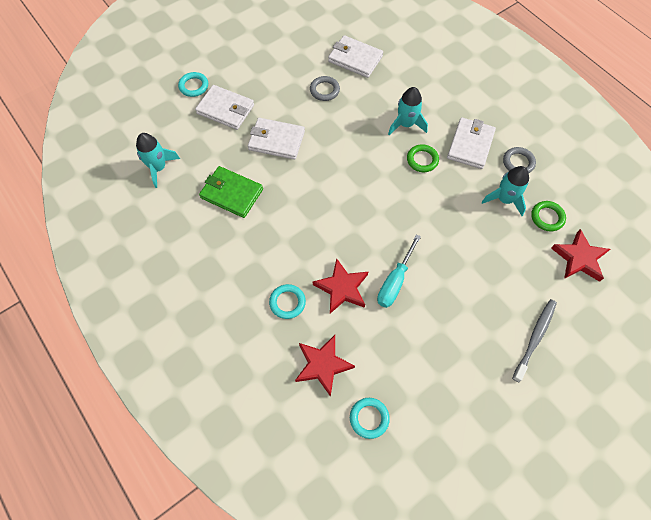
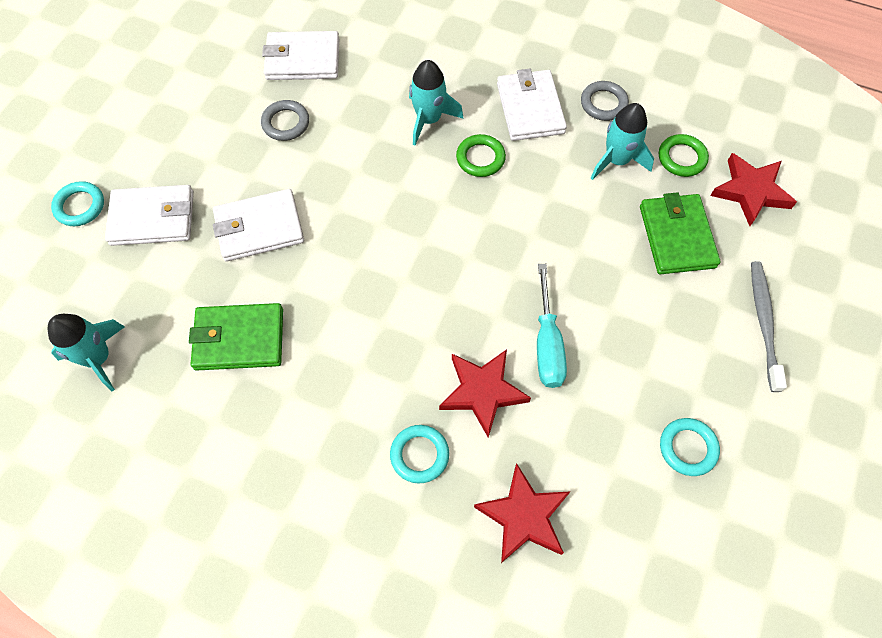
camera: 30 degrees left, 0 degrees up
turquoise ring [350,398,390,439] -> turquoise ring moved to [660,418,720,476]
none -> green wallet [640,192,720,274]

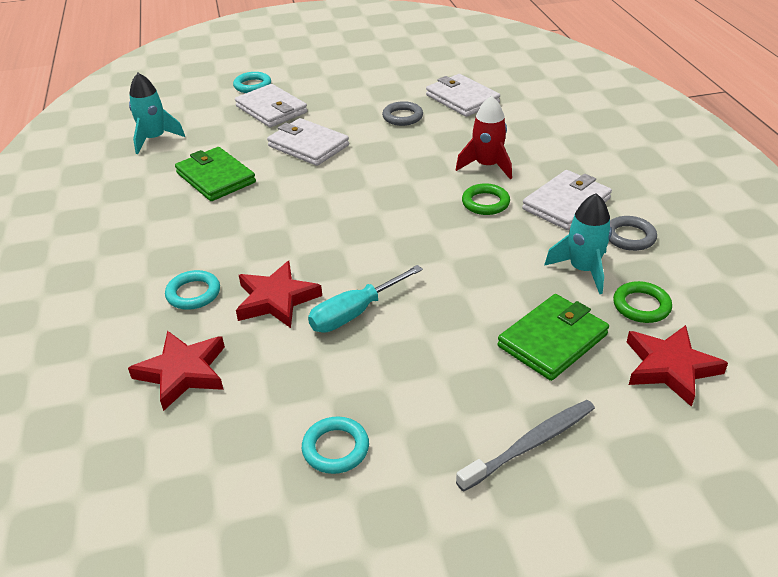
camera: 55 degrees right, 25 degrees down
turquoise rocket [409,60,464,145] -> red rocket [456,96,512,179]

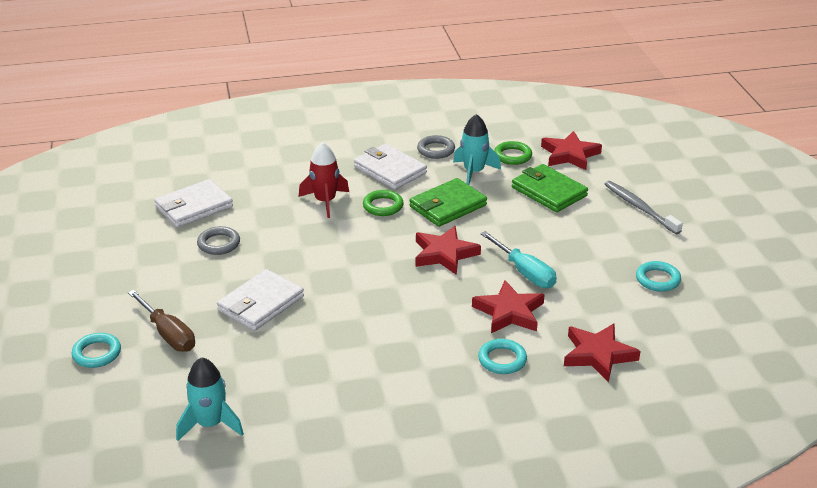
camera: 90 degrees left, 5 degrees down
green wallet [175,147,256,201] -> green wallet moved to [409,178,487,227]
white wallet [235,84,307,127] -> brown screwdriver [128,290,195,352]
none -> red star [415,226,481,275]

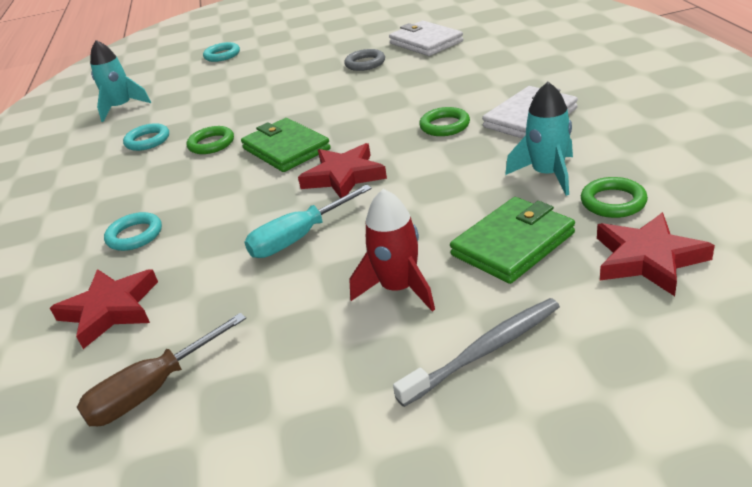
camera: 95 degrees right, 0 degrees up
brown screwdriver [128,290,195,352] -> brown screwdriver moved to [77,313,246,426]
white wallet [217,269,304,331] -> none
red rocket [299,142,349,218] -> red rocket moved to [349,189,435,311]
green wallet [409,178,487,227] -> green wallet moved to [241,118,331,172]
grey ring [417,135,455,159] -> none
red star [472,280,545,333] -> none
turquoise ring [636,261,681,292] -> turquoise ring moved to [123,123,169,151]
none -> green ring [187,126,234,154]

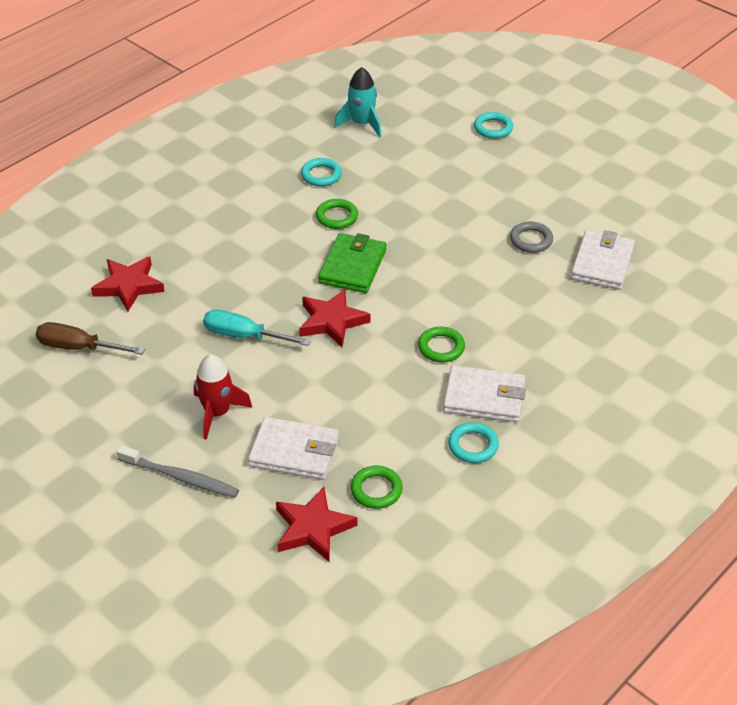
camera: 50 degrees right, 10 degrees up
turquoise ring [104,212,162,251] -> turquoise ring moved to [448,422,499,463]
green wallet [450,197,575,284] -> white wallet [248,417,339,480]
turquoise rocket [505,82,573,196] -> none

